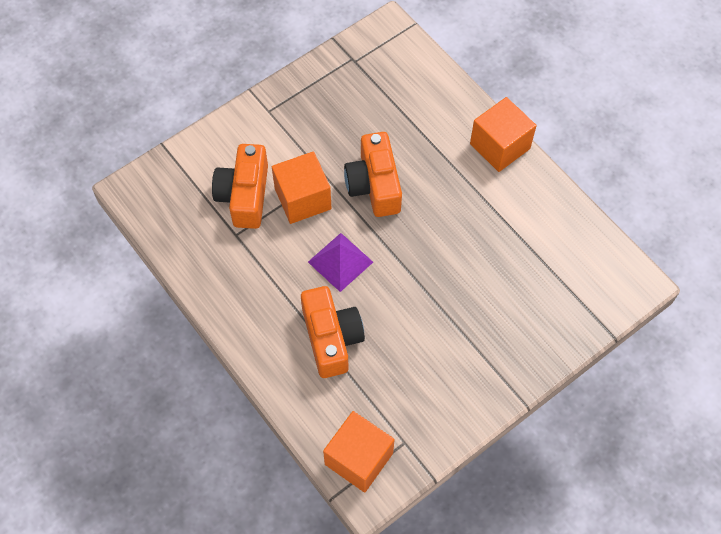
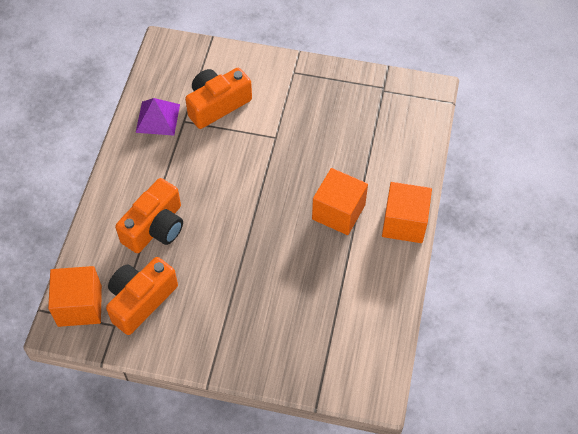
camera: 50 degrees right, 5 degrees down
orange cube [272,151,332,224] -> orange cube moved to [312,168,368,235]
purple pyramid [308,233,373,292] -> purple pyramid moved to [136,98,180,136]
orange camera [344,132,402,217] -> orange camera moved to [106,257,178,335]

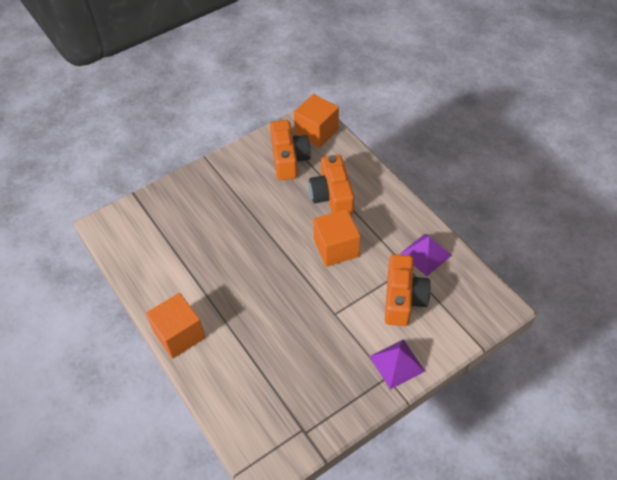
camera: 135 degrees right, 5 degrees down
orange cube [312,168,368,235] -> orange cube moved to [313,209,361,267]
none -> purple pyramid [369,339,425,389]

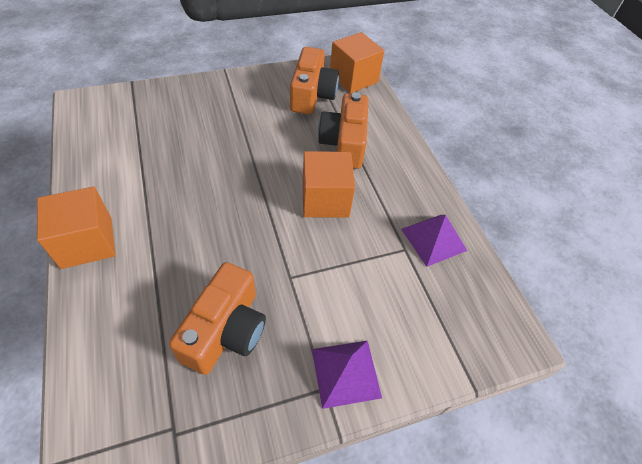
camera: 10 degrees right, 0 degrees up
orange camera [385,254,431,326] -> orange camera moved to [169,262,266,375]

